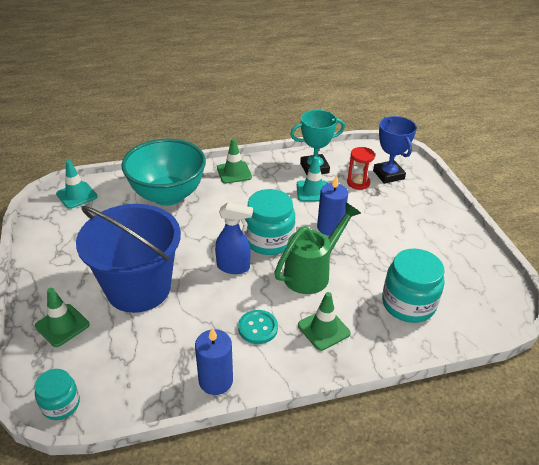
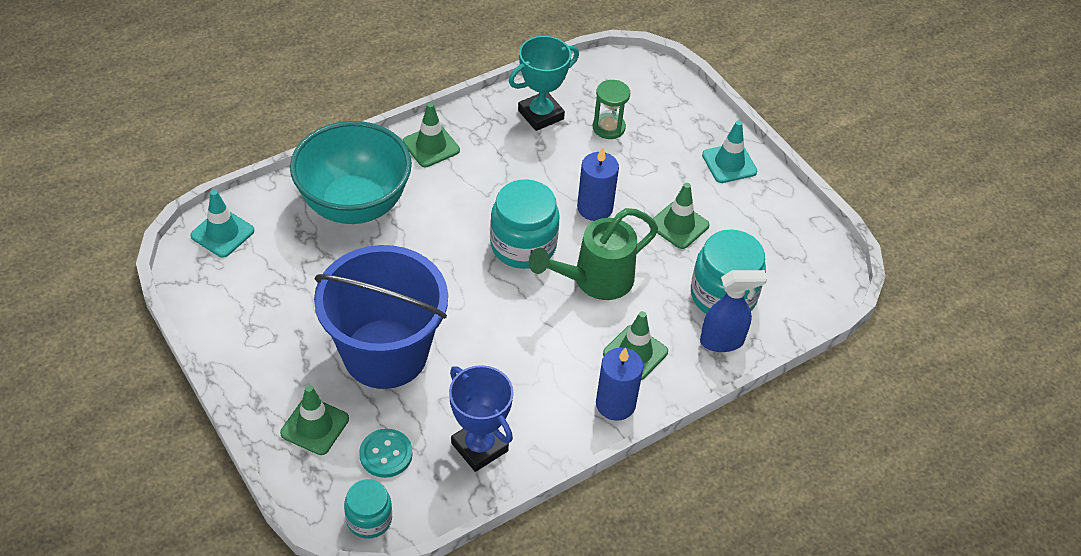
camera: 20 degrees left, 10 degrees up
blue candle [195,328,233,395] -> blue candle moved to [596,347,643,421]
blue spray bottle [215,202,253,274] -> blue spray bottle moved to [700,270,767,352]
turquoise button [238,310,278,344] -> turquoise button moved to [359,429,413,478]
green watering can [274,202,361,294] -> green watering can turned 150 degrees counterclockwise [529,208,658,300]
turquoise traffic cone [297,156,328,201] -> turquoise traffic cone moved to [702,121,757,183]
red hourglass [347,147,375,190] -> green hourglass [593,80,630,139]
blue trophy [373,116,417,184] -> blue trophy moved to [449,365,513,472]
none -> green traffic cone [649,183,709,249]

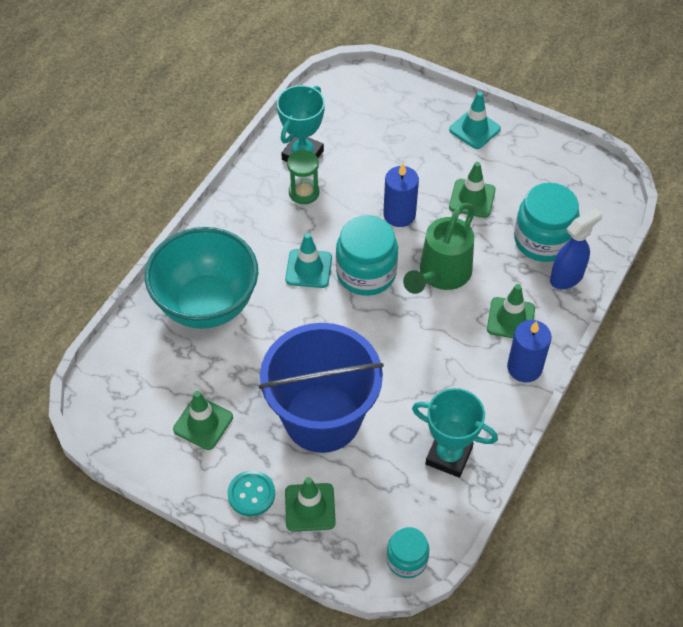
camera: 25 degrees left, 5 degrees up
turquoise traffic cone [191,190,254,258] -> turquoise traffic cone moved to [285,233,332,288]
turquoise button [359,429,413,478] -> turquoise button moved to [227,470,275,516]
green traffic cone [403,103,460,167] -> green traffic cone moved to [173,391,233,450]
blue trophy [449,365,513,472] -> turquoise trophy [412,388,498,478]
green hourglass [593,80,630,139] -> green hourglass moved to [287,150,320,204]

